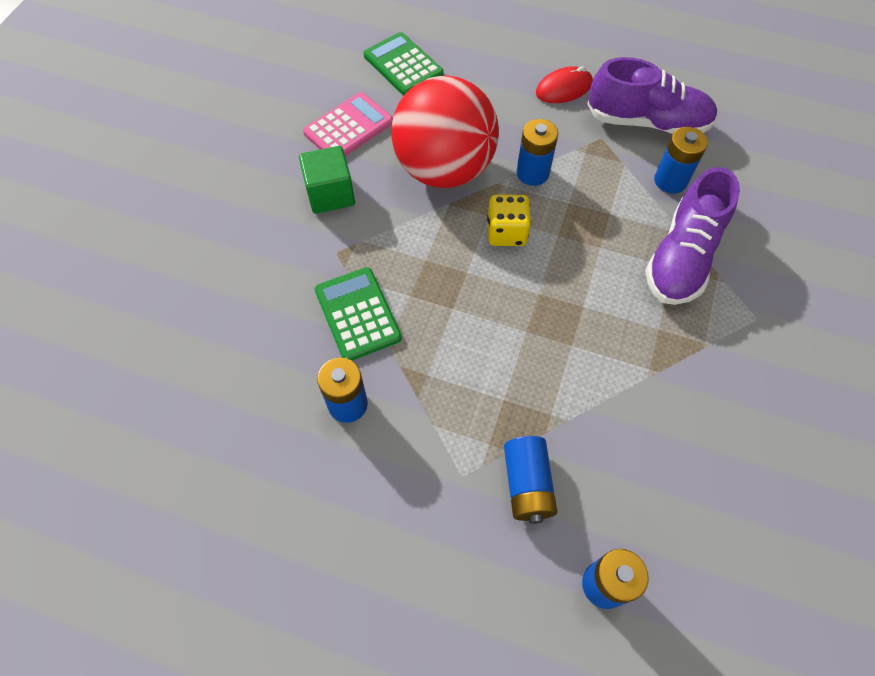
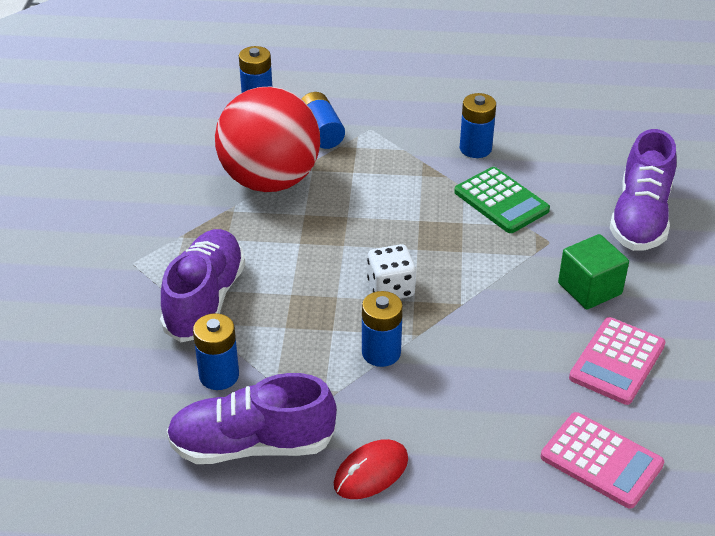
camera: 165 degrees right, 20 degrees down
green calculator [364,32,443,96] -> pink calculator [541,412,664,509]
red ball [391,76,499,188] -> red ball moved to [215,87,320,192]
yellow dice [487,194,531,246] -> white dice [367,244,416,299]
none -> purple shoe [610,129,677,251]

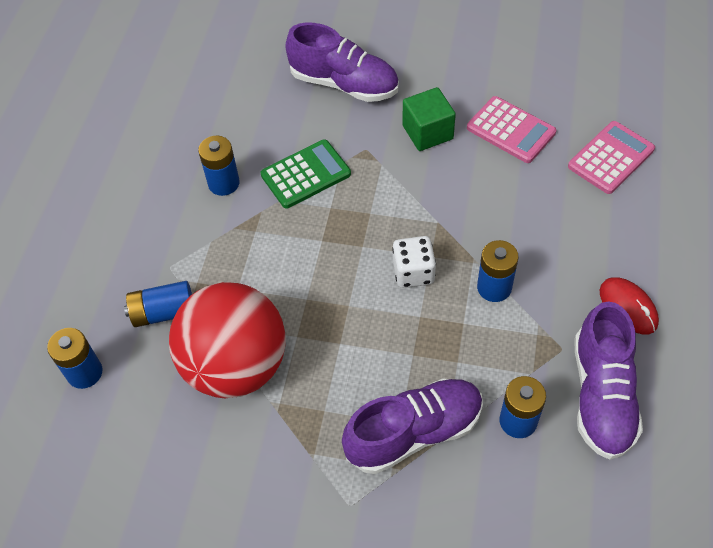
camera: 80 degrees left, 15 degrees up
purple shoe [160,229,245,342] -> purple shoe turned 135 degrees clockwise [342,378,483,474]

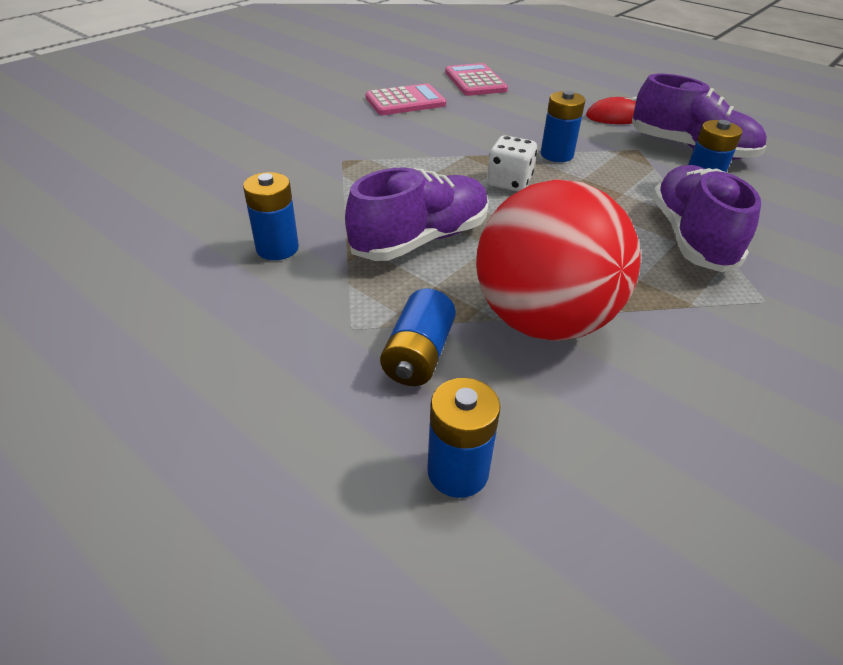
camera: 65 degrees left, 15 degrees down
green calculator [261,139,351,208] -> none
purple shoe [285,23,399,102] -> purple shoe moved to [345,168,489,261]
green cube [403,87,456,151] -> none

